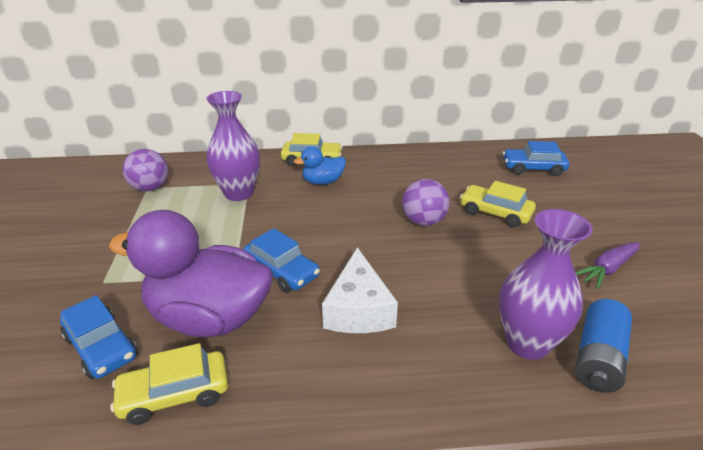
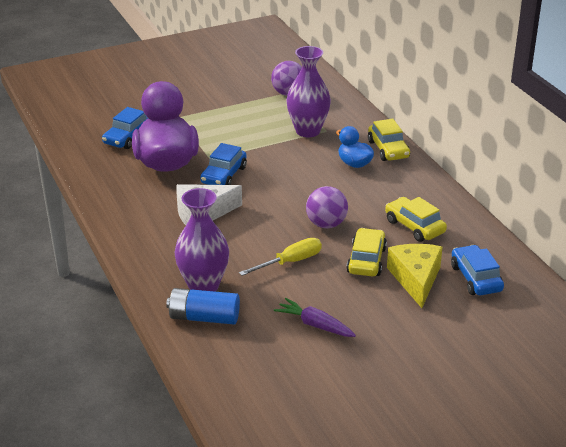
camera: 70 degrees right, 0 degrees up
yellow car [110,343,228,425] -> yellow car moved to [385,197,447,242]
none -> yellow screwdriver [239,238,322,276]
none -> yellow cheese [387,244,443,308]

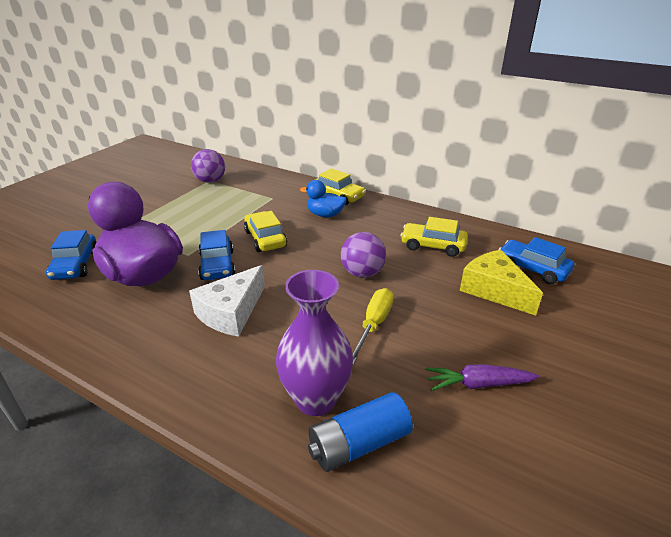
camera: 35 degrees left, 0 degrees up
purple vase [286,46,331,137] -> none
yellow car [346,228,387,277] -> yellow car moved to [244,211,287,252]

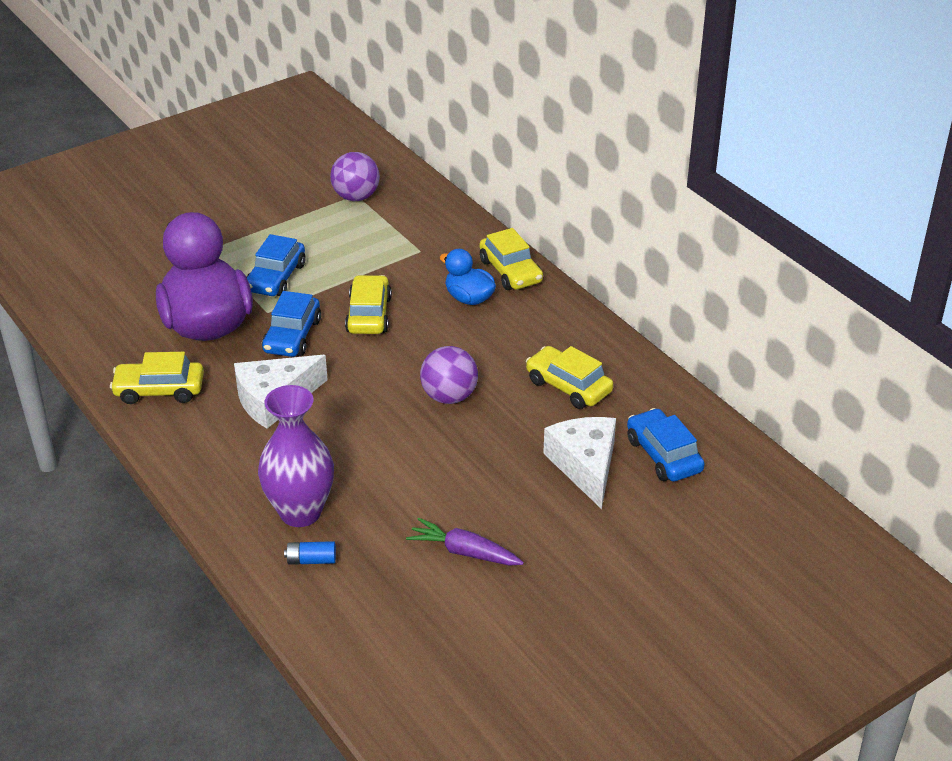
camera: 25 degrees right, 5 degrees up
blue car [46,230,97,280] -> blue car moved to [247,234,306,296]
blue battery [308,392,413,472] -> blue battery [284,541,336,565], size x0.52
yellow screwdriver [353,288,394,365] -> none
yellow cheese [460,250,543,316] -> white cheese [543,417,616,509]
none -> yellow car [110,352,204,404]

